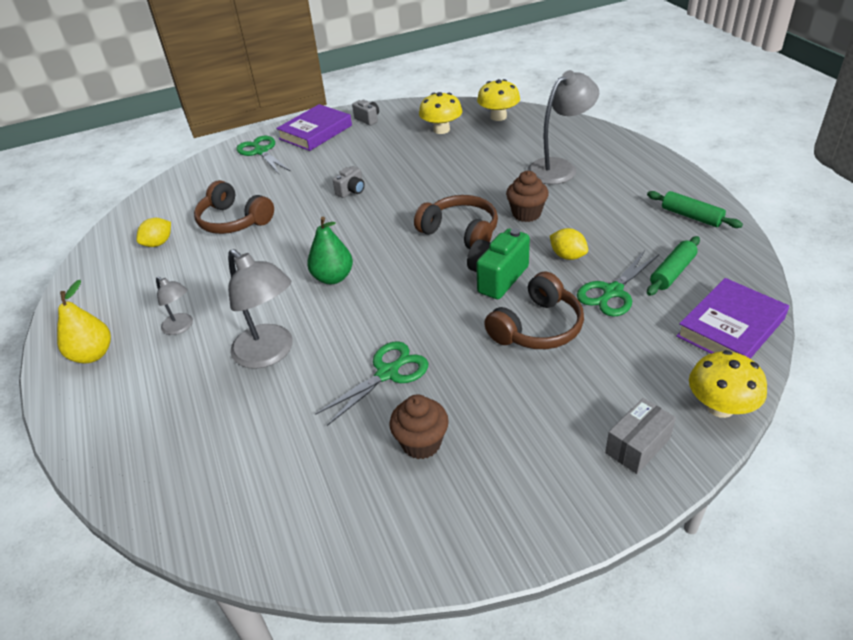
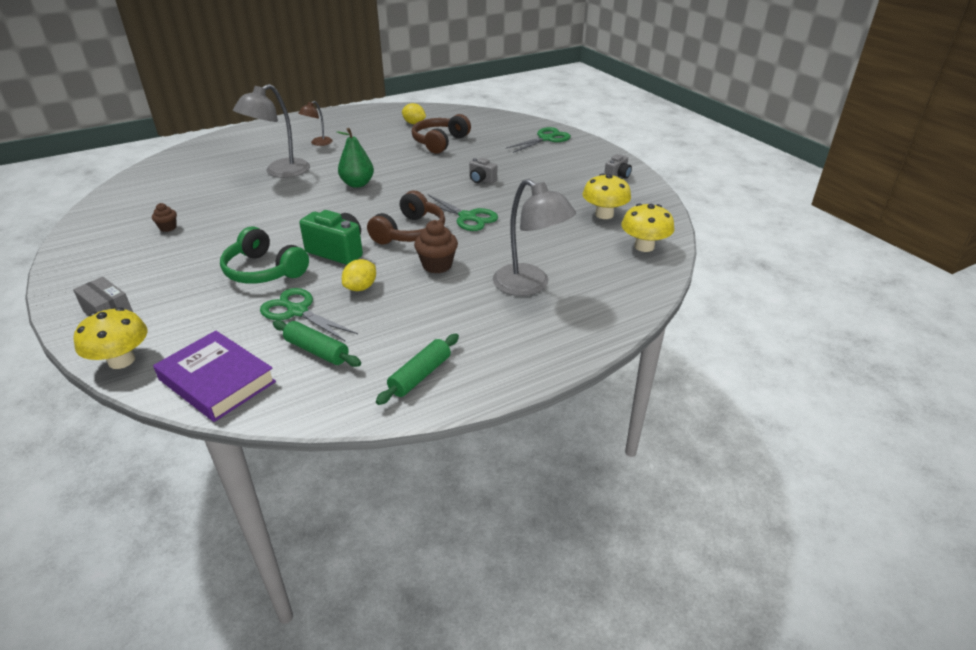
camera: 80 degrees right, 5 degrees down
yellow pear [57,280,111,363] -> none
grey lamp [156,276,193,335] -> brown lamp [298,101,333,146]
purple book [276,104,352,151] -> none
green scissors [315,341,428,426] -> green scissors moved to [428,195,498,231]
brown cupcake [389,394,449,459] -> brown cupcake [152,203,177,232], size x0.59
brown headphones [484,271,584,349] -> green headphones [220,226,309,284]

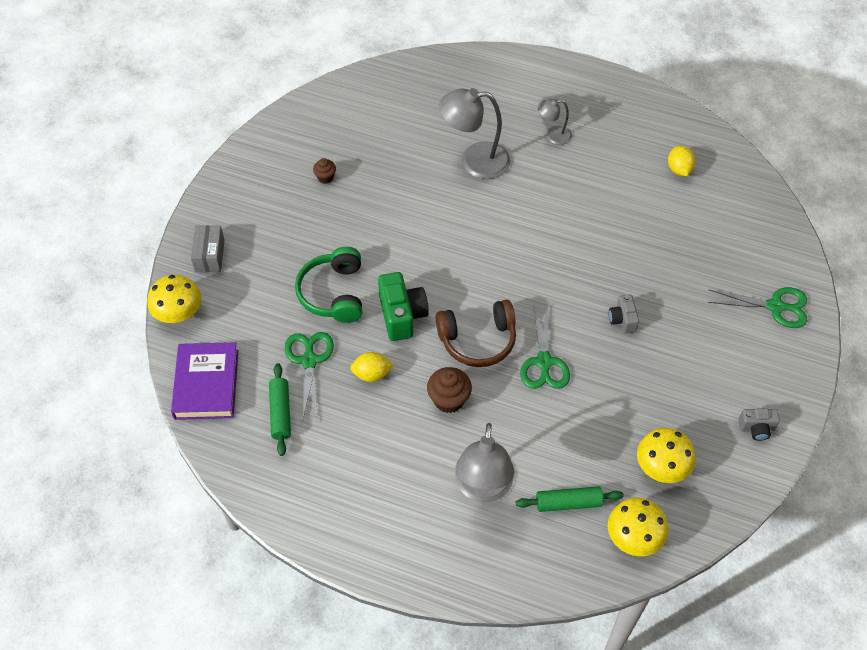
camera: 50 degrees right, 20 degrees up
brown lamp [298,101,333,146] -> grey lamp [538,99,572,145]
green pear [336,128,374,188] -> none
green rolling pin [376,334,459,405] -> green rolling pin moved to [516,486,624,512]
brown headphones [412,114,471,154] -> none

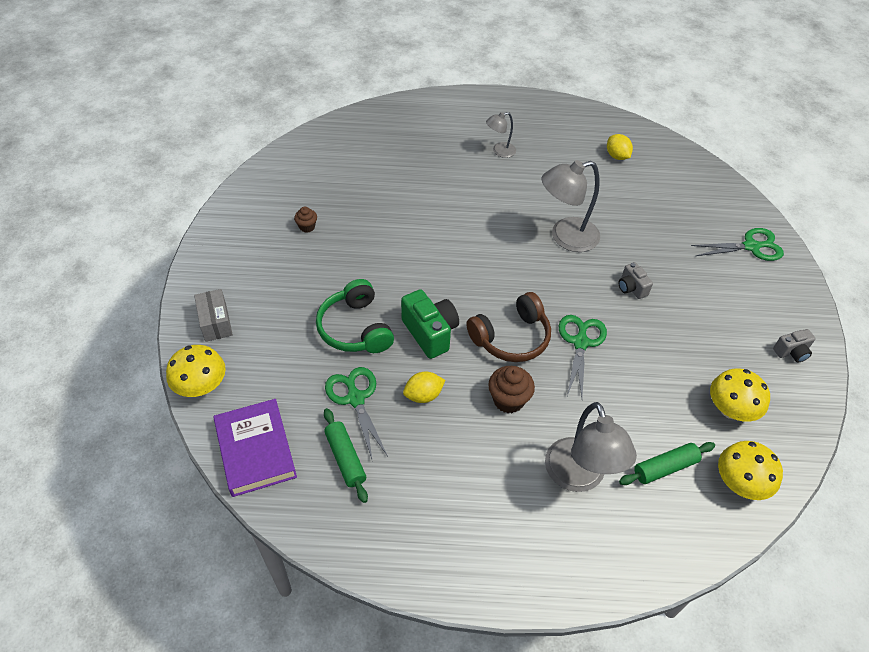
camera: 20 degrees left, 5 degrees down
grey lamp [439,88,510,179] -> grey lamp moved to [542,160,600,252]
green scissors [520,303,570,389] -> green scissors turned 150 degrees counterclockwise [559,315,607,398]

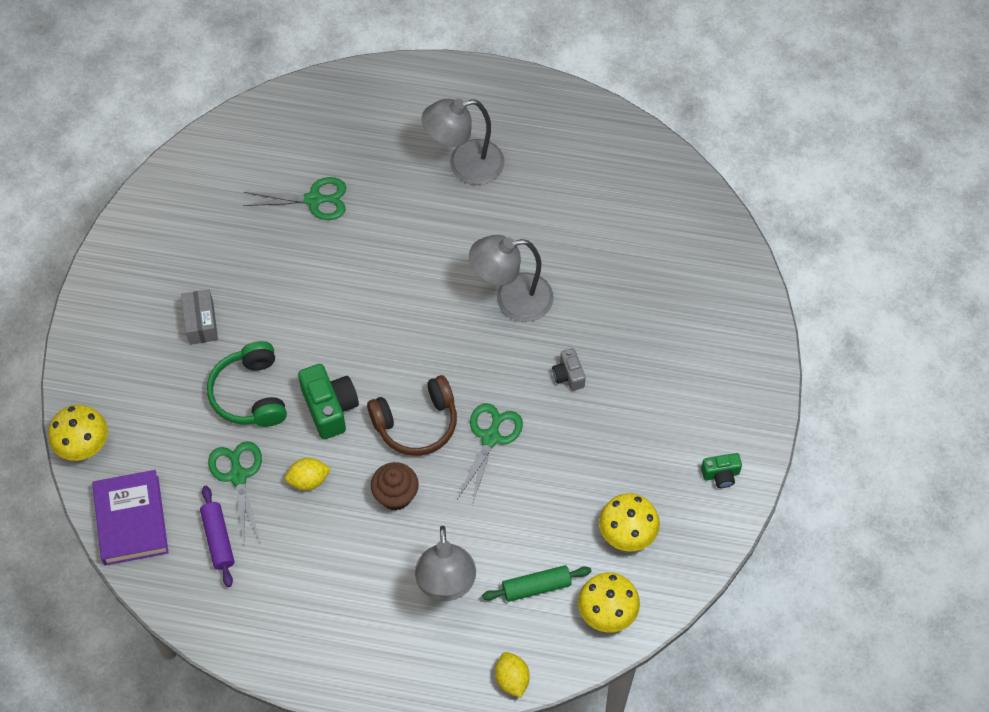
camera: 10 degrees right, 10 degrees up
grey box [194,289,233,342] -> grey box moved to [181,289,218,345]
brown cupcake [294,207,317,233] -> none
green rolling pin [324,408,368,503] -> purple rolling pin [200,486,234,587]
grey lamp [486,112,516,158] -> grey lamp [422,99,505,185], size x1.88
yellow lemon [607,134,633,160] -> yellow lemon moved to [495,652,530,698]
green scissors [691,228,784,261] -> green scissors moved to [243,177,346,220]
grey camera [773,329,816,363] -> green camera [701,453,742,488]

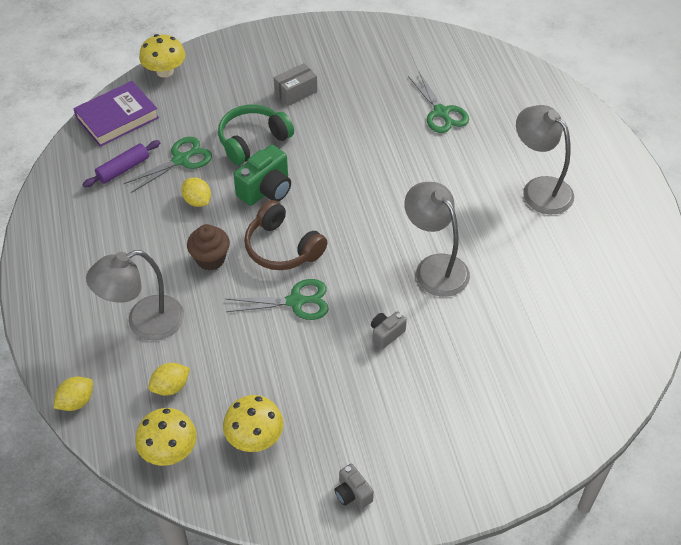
camera: 65 degrees right, 10 degrees down
green rolling pin [482,565,591,602] -> yellow lemon [148,363,190,396]
green camera [701,453,742,488] -> grey camera [334,464,374,509]

